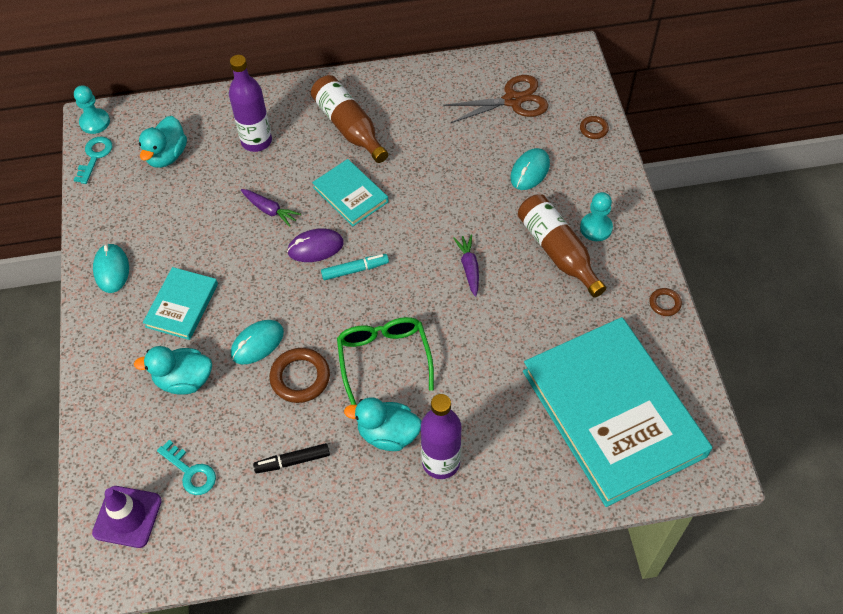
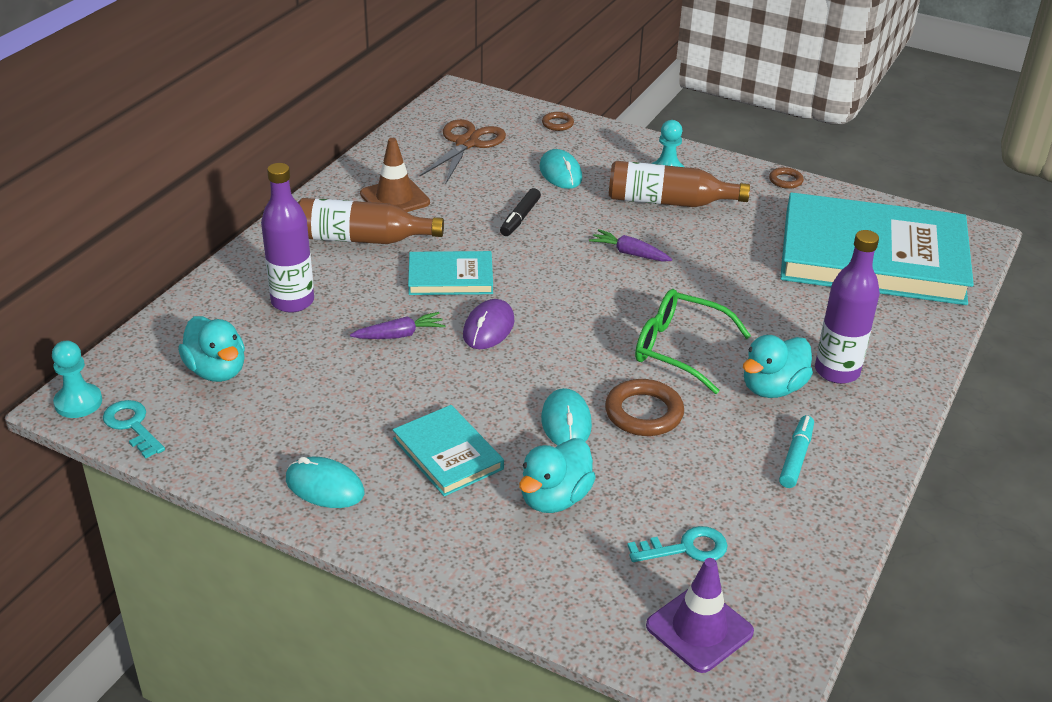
camera: 55 degrees left, 20 degrees down
black marker [253,443,330,473] -> black marker moved to [500,188,541,236]
turquoise marker [321,254,389,280] -> turquoise marker moved to [779,415,814,488]
none -> brown traffic cone [360,138,430,212]

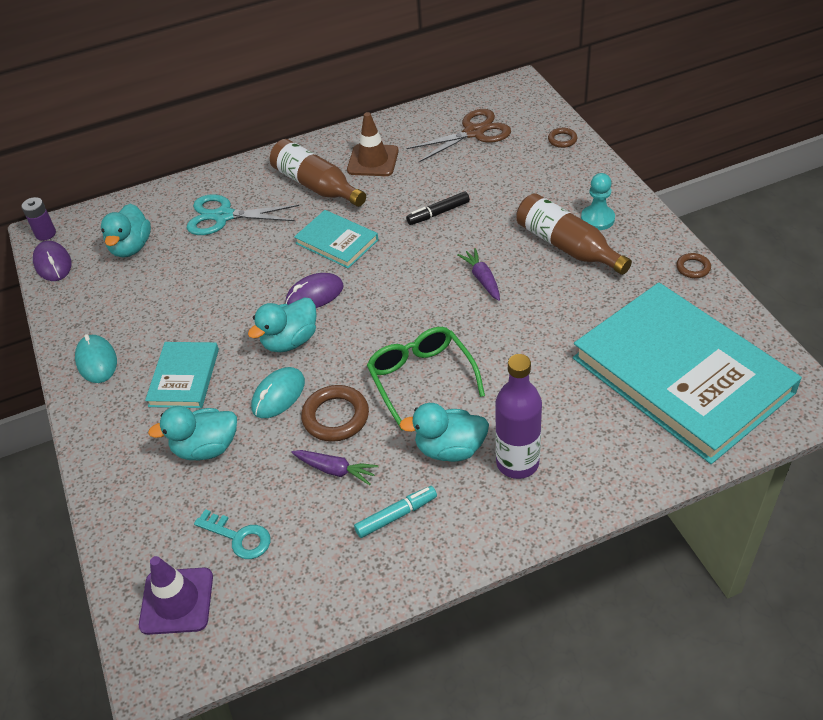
camera: 45 degrees right, 10 degrees up
turquoise pawn [52,341,102,418] -> purple battery [21,197,56,241]
turquoise key [103,400,165,459] -> purple mouse [33,241,72,281]
purple bottle [261,163,314,313] -> turquoise scissors [186,194,299,235]
purple carrot [350,312,446,339] -> purple carrot moved to [292,450,379,485]
turquoise mouse [539,149,582,189] -> none
none -> turquoise duck [248,297,316,352]

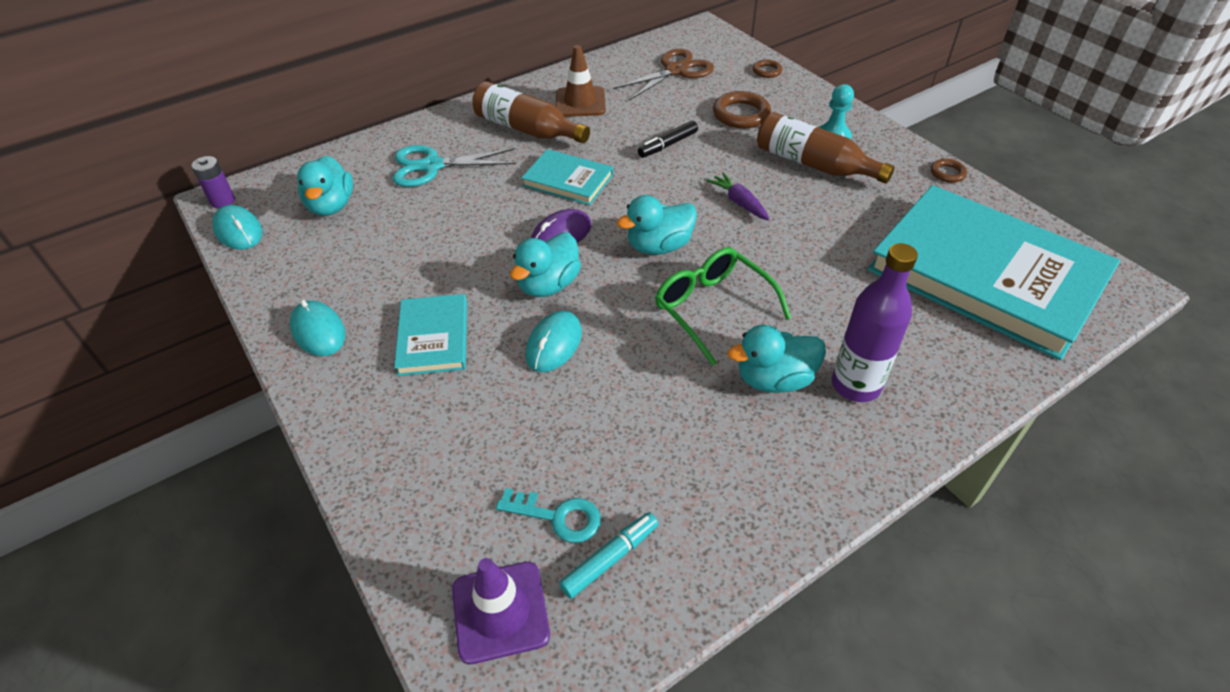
camera: 15 degrees left, 0 degrees up
purple mouse [33,241,72,281] -> turquoise mouse [212,205,262,250]
turquoise duck [148,406,237,460] -> turquoise duck moved to [617,195,697,255]
purple carrot [292,450,379,485] -> none
brown ring [301,385,369,442] -> brown ring moved to [713,91,771,128]
turquoise marker [354,486,437,538] -> turquoise marker moved to [559,512,658,599]

